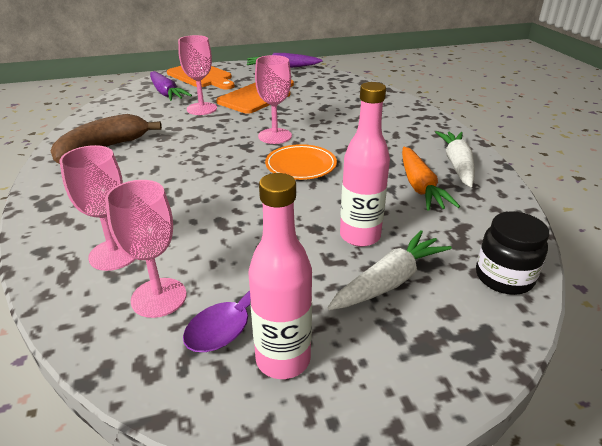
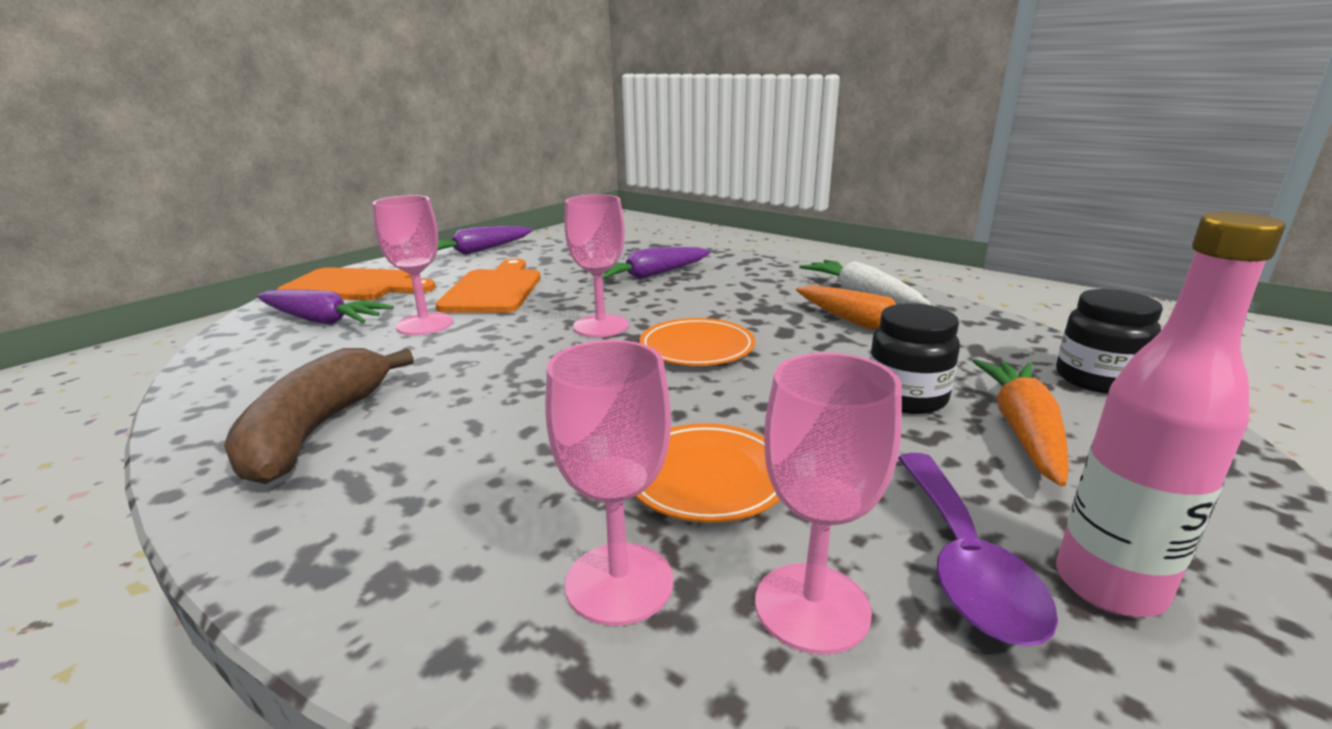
camera: 35 degrees left, 10 degrees down
white carrot [327,230,452,310] -> orange carrot [973,359,1069,487]
pink bottle [340,82,390,247] -> black jar [869,303,960,414]
none -> purple carrot [585,247,711,280]
none -> orange plate [635,423,780,523]

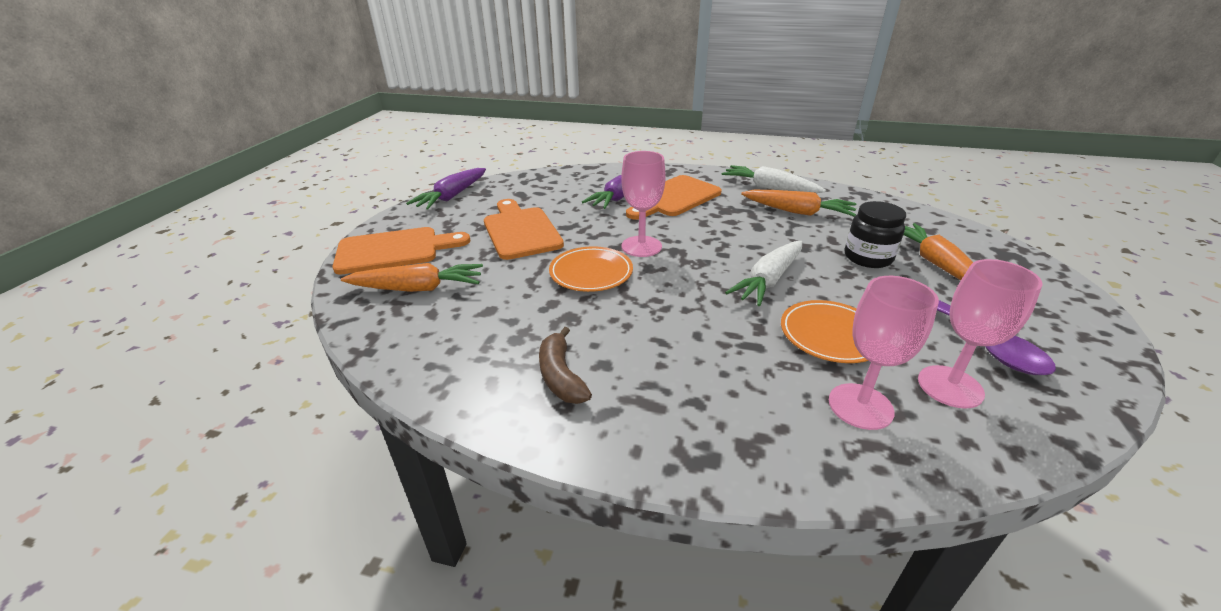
camera: 25 degrees left, 10 degrees up
brown banana [224,348,414,484] -> brown banana [539,327,592,404], size x0.61
purple carrot [257,289,393,325] -> orange carrot [341,263,483,292]
pink goblet [373,195,453,335] -> none
orange plate [639,318,755,366] -> orange plate moved to [549,246,633,292]
pink bottle [1056,212,1286,617] -> none
black jar [1056,289,1163,394] -> none
none -> orange cutting board [626,175,722,220]
none -> white carrot [725,241,802,306]

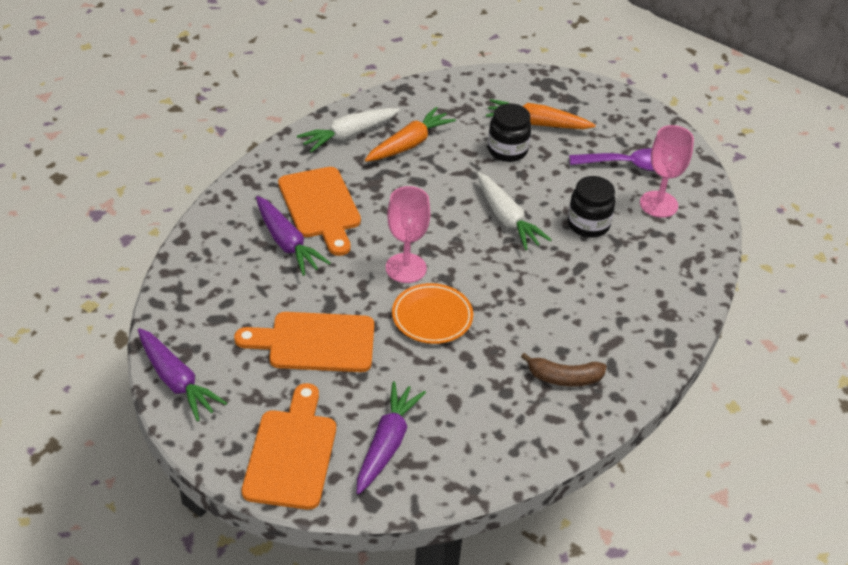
camera: 70 degrees left, 10 degrees up
orange carrot [341,263,483,292] -> purple carrot [357,382,426,494]
orange plate [781,300,868,363] -> black jar [568,176,615,238]
pink goblet [829,276,939,430] -> none

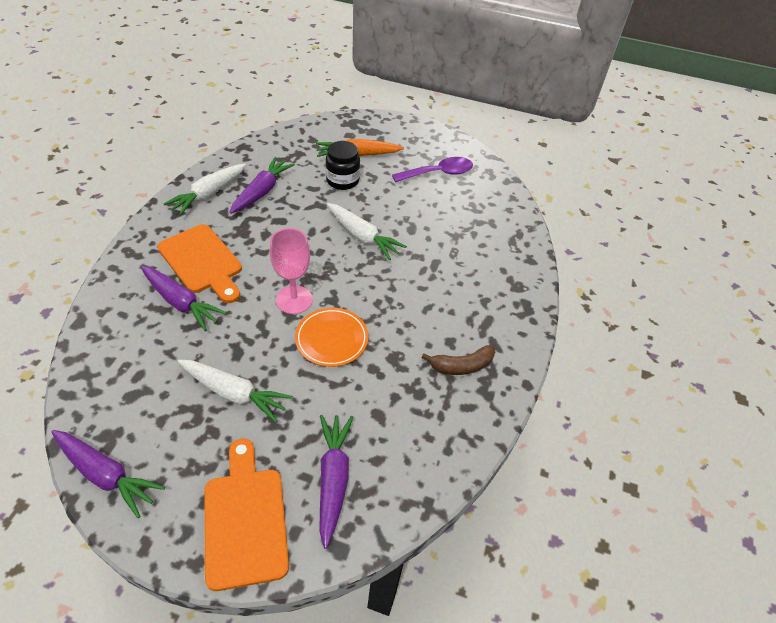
camera: 20 degrees left, 5 degrees up
orange cutting board [234,312,374,372] -> white carrot [178,360,293,423]
orange carrot [365,107,456,162] -> purple carrot [229,157,295,214]
black jar [568,176,615,238] -> none
pink goblet [640,125,694,218] -> none

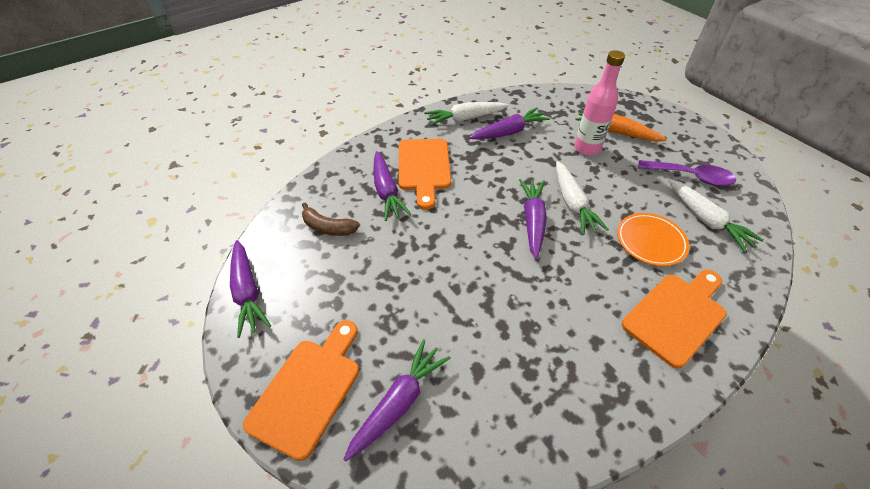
camera: 40 degrees right, 0 degrees up
white carrot [178,360,293,423] -> white carrot moved to [668,179,764,252]
pink goblet [270,228,313,314] -> none
orange plate [295,308,368,367] -> orange plate moved to [617,213,689,266]
black jar [326,141,360,190] -> pink bottle [574,50,625,156]
brown banana [422,345,495,375] -> brown banana moved to [302,203,360,236]
none -> purple carrot [519,179,547,259]
none -> orange cutting board [622,270,727,369]

